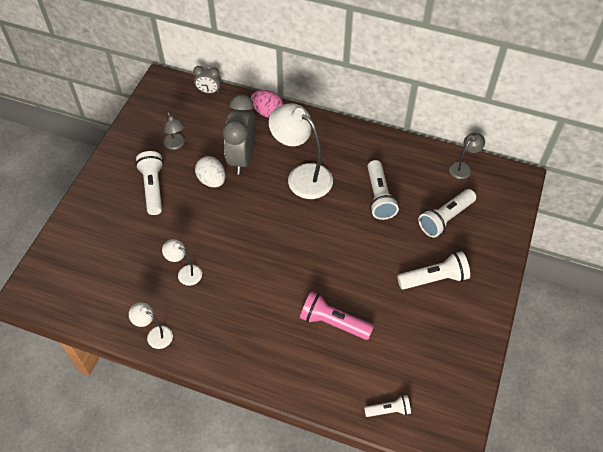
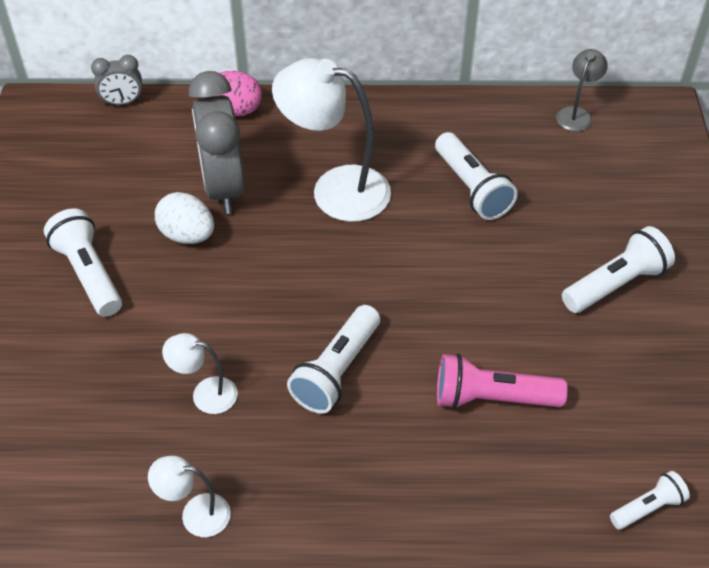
camera: 20 degrees left, 5 degrees down
grey lamp [164,112,185,150] -> none
white flashlight [418,189,476,238] -> white flashlight moved to [287,305,380,414]

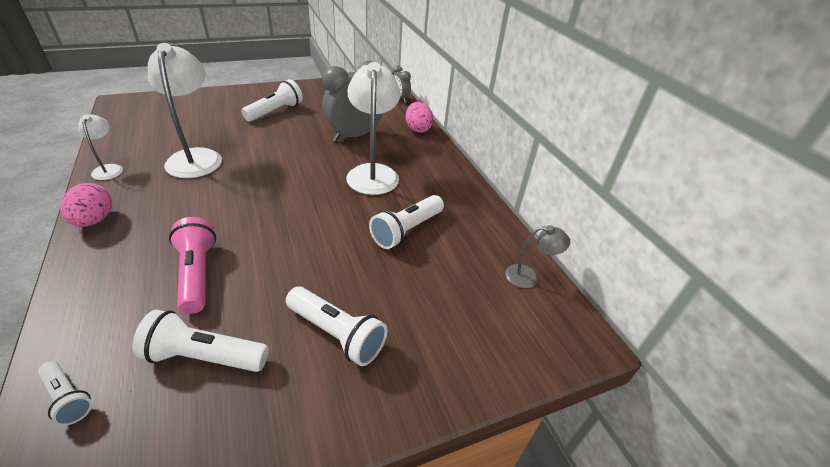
camera: 65 degrees right, 10 degrees down
white egg [155,192,214,244] -> none
white lamp [162,333,238,414] -> white lamp [148,43,222,178], size x2.02
white flashlight [287,305,380,414] -> white flashlight moved to [132,310,269,372]
none -> pink egg [60,183,112,227]

